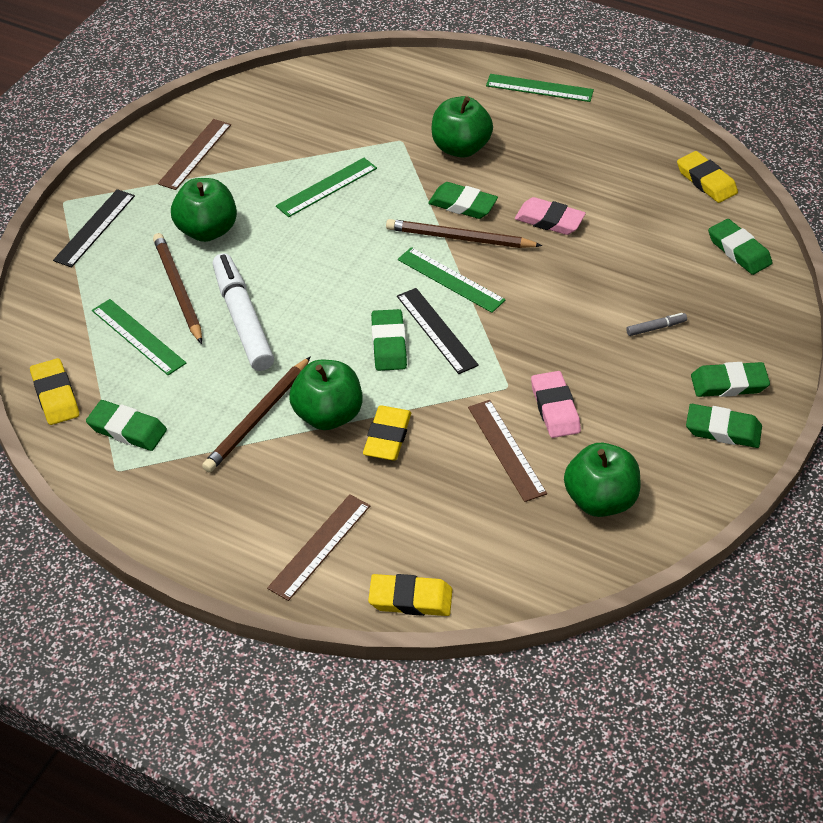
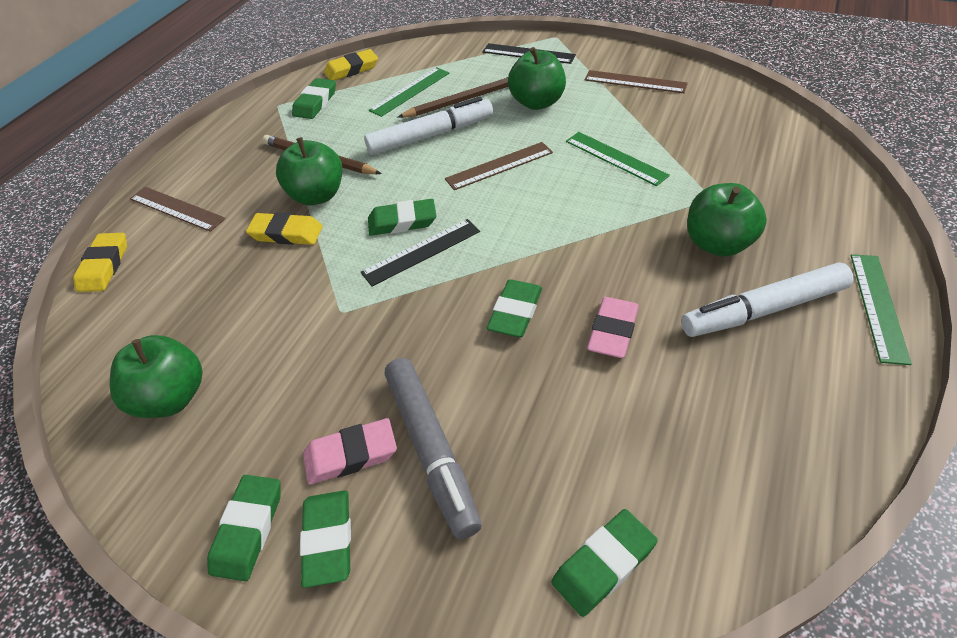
camera: 90 degrees right, 0 degrees up
brown pencil [386,219,542,248] -> none
green ruler [398,247,506,313] -> none
green eraser [428,182,498,219] -> green eraser moved to [487,279,542,337]
brown ruler [468,400,547,502] -> brown ruler moved to [445,142,553,190]
pink eraser [531,371,581,438] -> pink eraser moved to [303,418,397,485]
grey marker [626,313,687,336] -> grey marker [385,358,482,540], size x2.43
yellow eraser [677,151,738,203] -> none
none -> white marker [681,262,854,337]

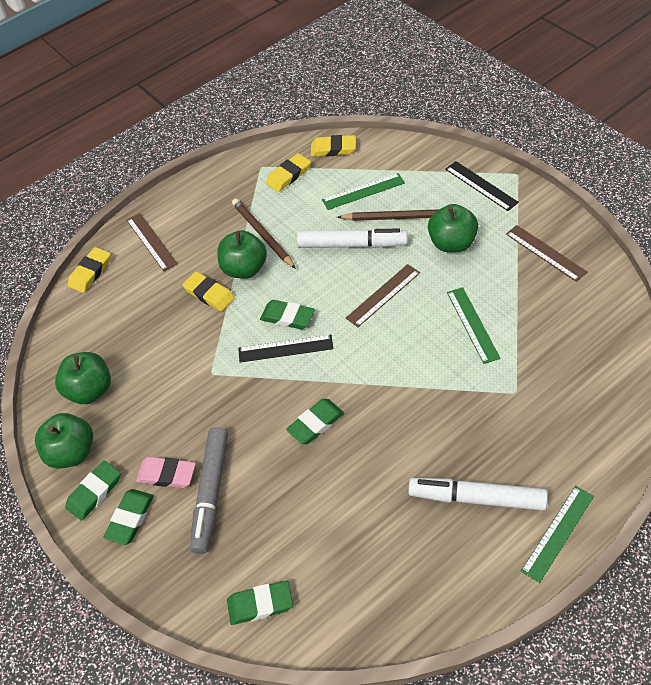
camera: 30 degrees right, 5 degrees up
green eraser [292,78,336,119] -> yellow eraser [266,153,311,192]
brown ruler [445,142,553,190] -> brown ruler turned 45 degrees counterclockwise [346,264,420,327]
pink eraser [587,297,639,358] -> none
green apple [687,183,767,257] -> green apple moved to [35,413,93,469]

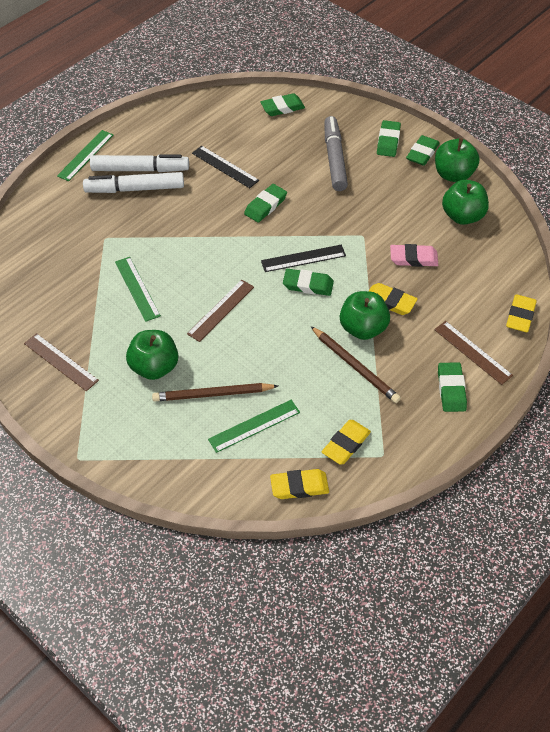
camera: 165 degrees right, 0 degrees up
pink eraser [136,457,196,488] -> pink eraser moved to [390,244,438,267]
white marker [297,228,408,248] -> white marker moved to [83,172,184,193]
black ruler [445,161,519,211] -> black ruler moved to [192,146,259,188]
none -> green eraser [438,362,467,412]

